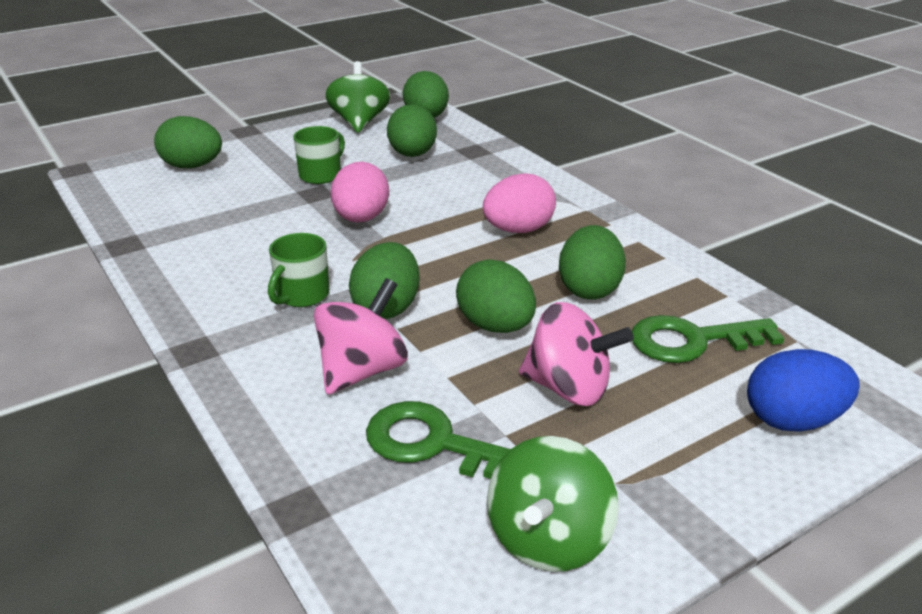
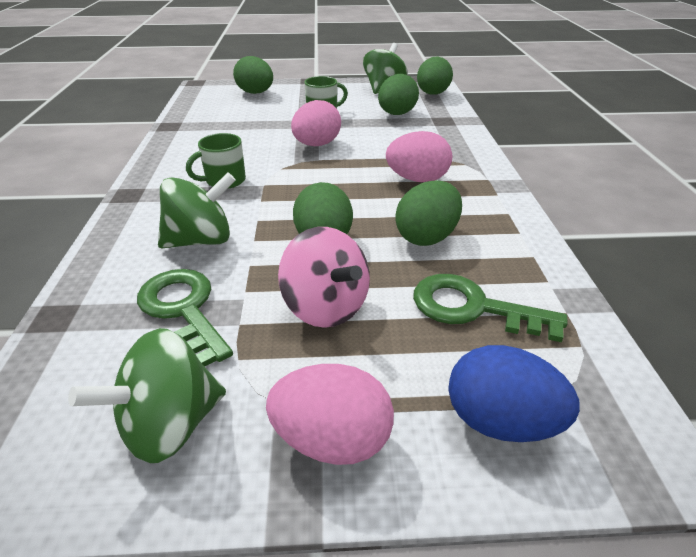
camera: 30 degrees right, 5 degrees up
pink spinning top [314,278,408,395] -> green spinning top [158,172,236,248]
green egg [349,242,420,319] -> none
none -> pink egg [266,364,394,465]

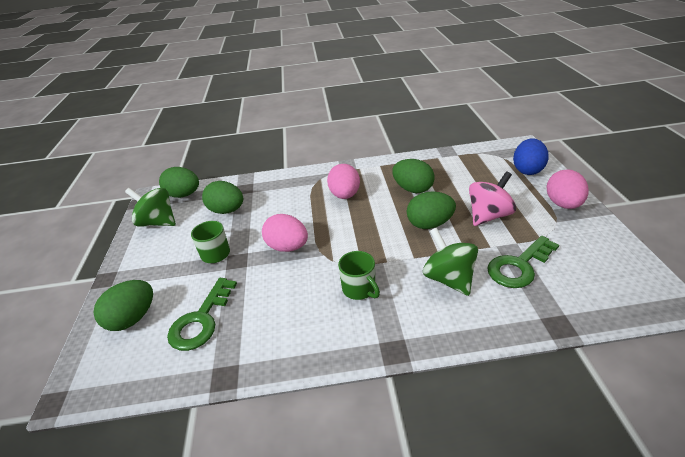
camera: 90 degrees left, 0 degrees up
green spinning top [68,328,226,463] -> none
green key [413,274,568,342] -> green key moved to [167,278,237,351]

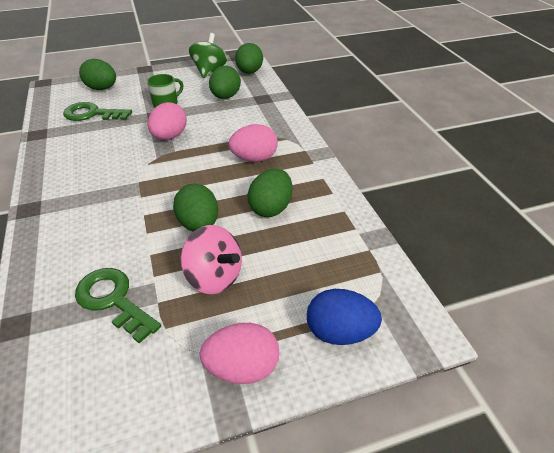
camera: 75 degrees right, 5 degrees up
green mug [338,251,380,300] -> none
green spinning top [423,228,478,296] -> none

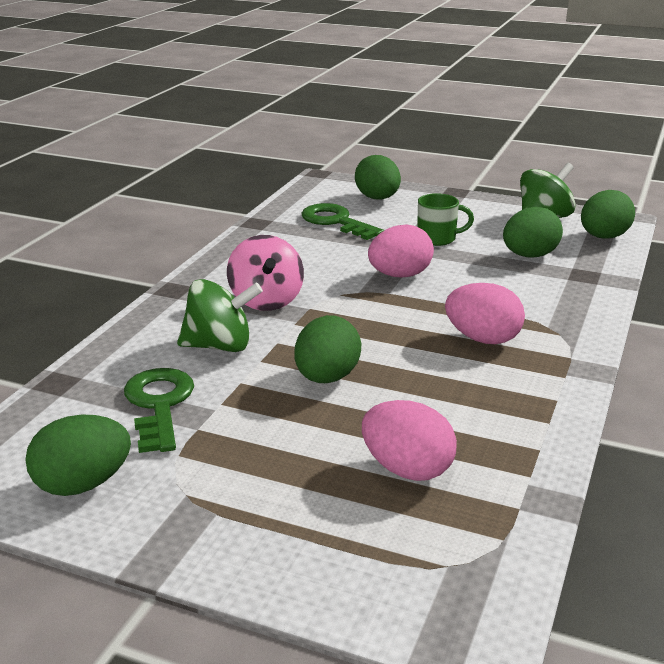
camera: 40 degrees right, 15 degrees down
pink spinning top [181,225,242,294] -> pink spinning top moved to [227,235,304,311]
pink egg [199,323,279,384] -> pink egg moved to [362,400,457,481]
green egg [248,168,292,217] -> green egg moved to [25,415,131,496]
blue egg [307,289,382,345] -> none
none -> green spinning top [177,279,263,352]

